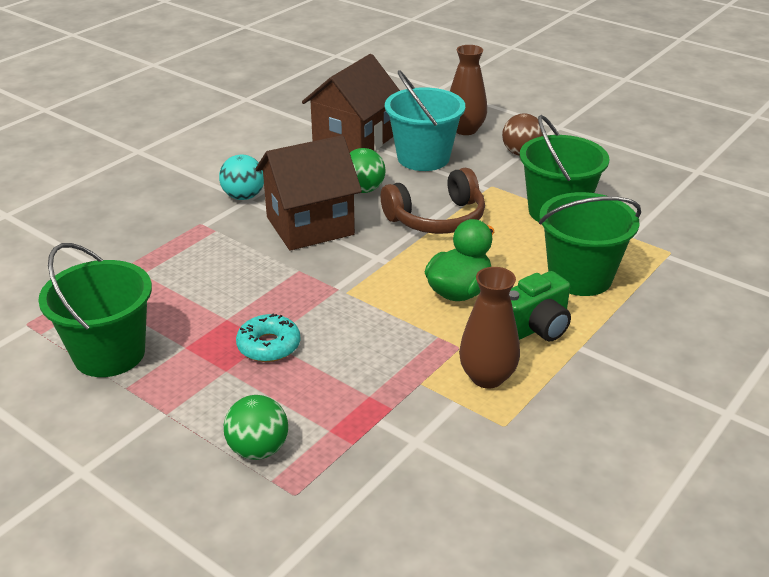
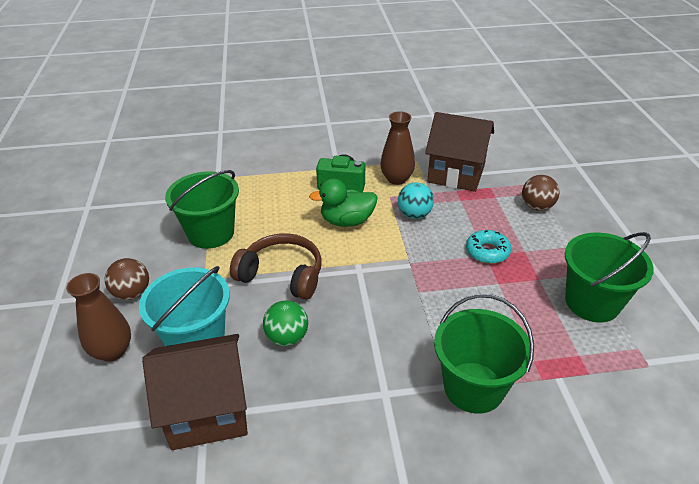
camera: 135 degrees left, 5 degrees up
turquoise ball [219,155,264,200] -> turquoise ball moved to [398,183,434,219]
green ball [224,395,288,460] -> brown ball [522,175,560,211]
brown house [256,135,362,251] -> brown house moved to [425,112,494,192]
green bucket [539,192,641,296] -> green bucket moved to [434,294,534,414]

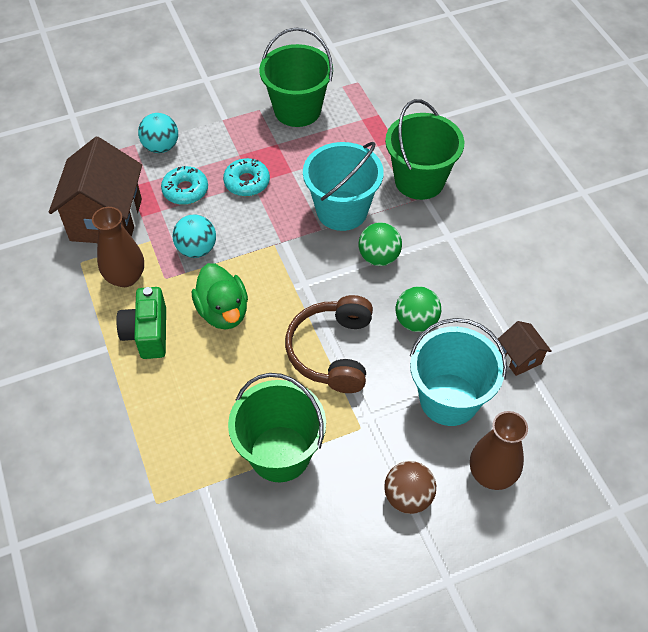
camera: 105 degrees left, 15 degrees up
brown house [142,334,248,450] -> brown house [498,321,552,376], size x0.47
brown ball [522,175,560,211] -> turquoise ball [138,113,178,153]
none -> turquoise donut [161,166,208,205]
none -> turquoise bucket [303,142,384,231]
none -> green ball [359,222,402,266]

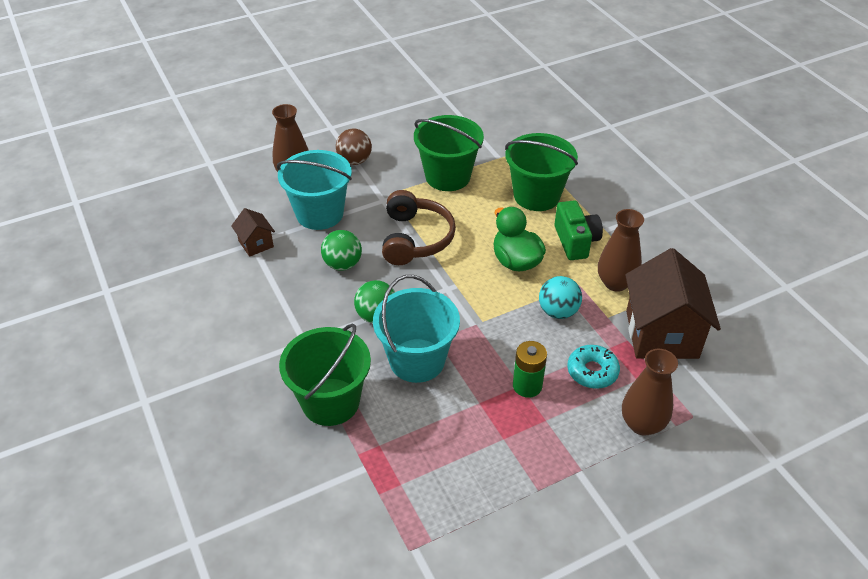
camera: 175 degrees right, 10 degrees down
turquoise ball [138,113,178,153] -> brown vase [622,349,678,436]
turquoise donut [223,158,270,196] -> green battery [513,341,547,398]
green bucket [259,28,333,127] -> green bucket moved to [505,133,578,211]

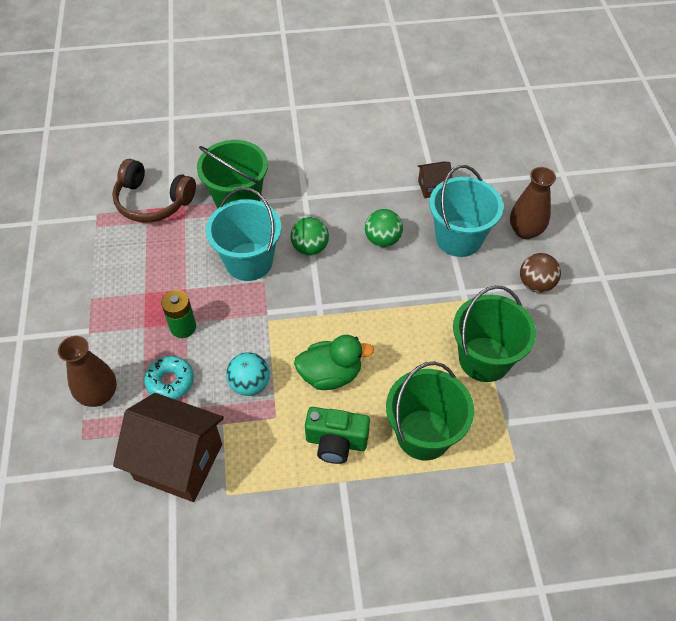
camera: 110 degrees right, 10 degrees up
brown headphones [382,190,456,265] -> brown headphones moved to [112,159,196,222]
brown vase [598,209,644,292] -> none

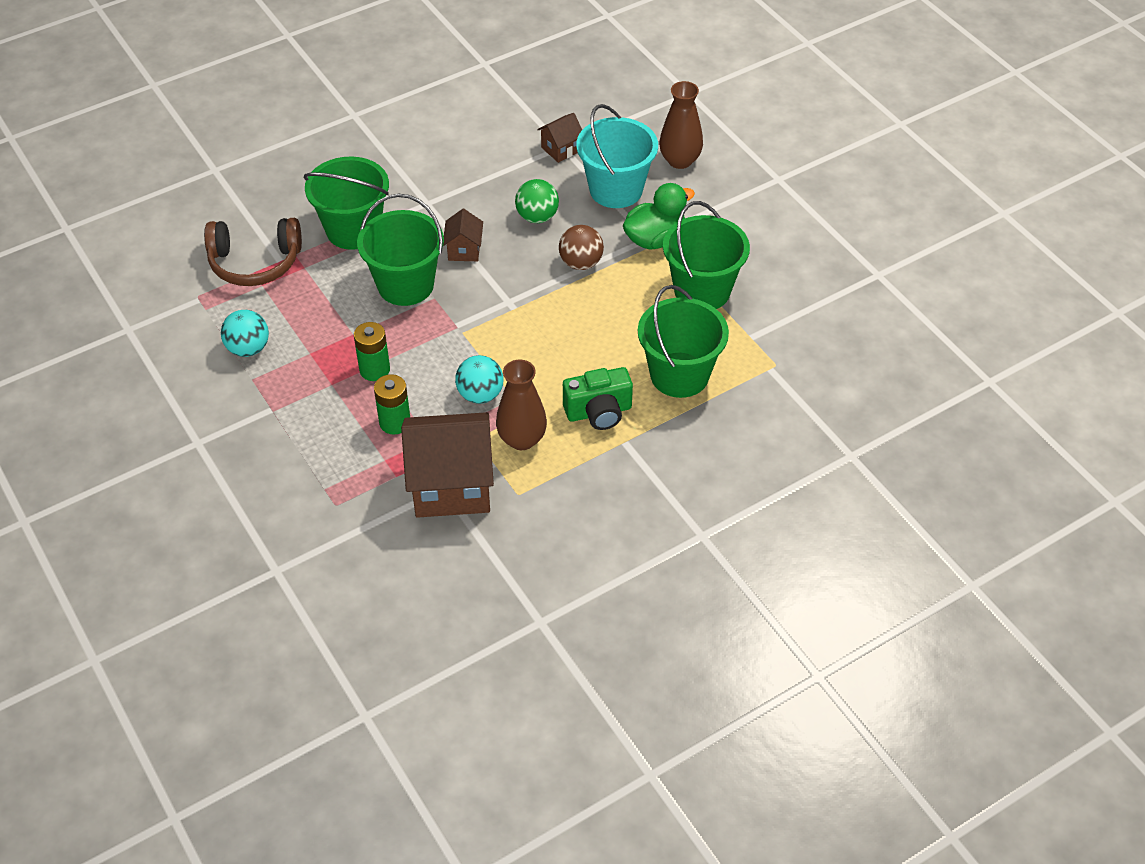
camera: 25 degrees left, 5 degrees down
brown vase [58,336,117,407] -> brown vase moved to [496,360,547,450]
turquoise donut [144,356,194,399] -> green battery [374,374,410,435]
turquoise bucket [206,187,281,281] -> green bucket [357,194,444,306]
green ball [291,217,329,256] -> brown house [443,209,483,261]
green duck [294,335,374,390] -> green duck moved to [623,183,695,250]
brown ball [520,253,561,293] -> brown ball moved to [559,225,604,270]
none -> turquoise ball [221,310,269,357]

